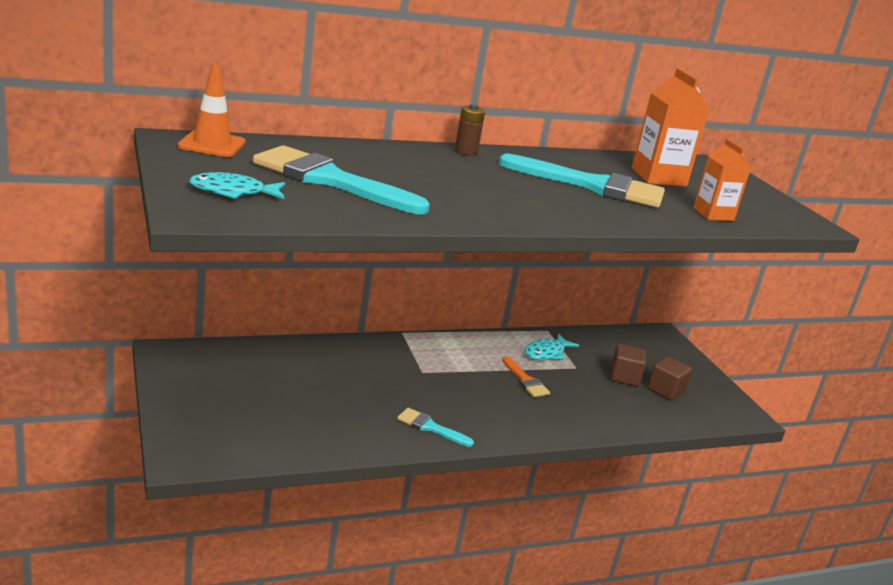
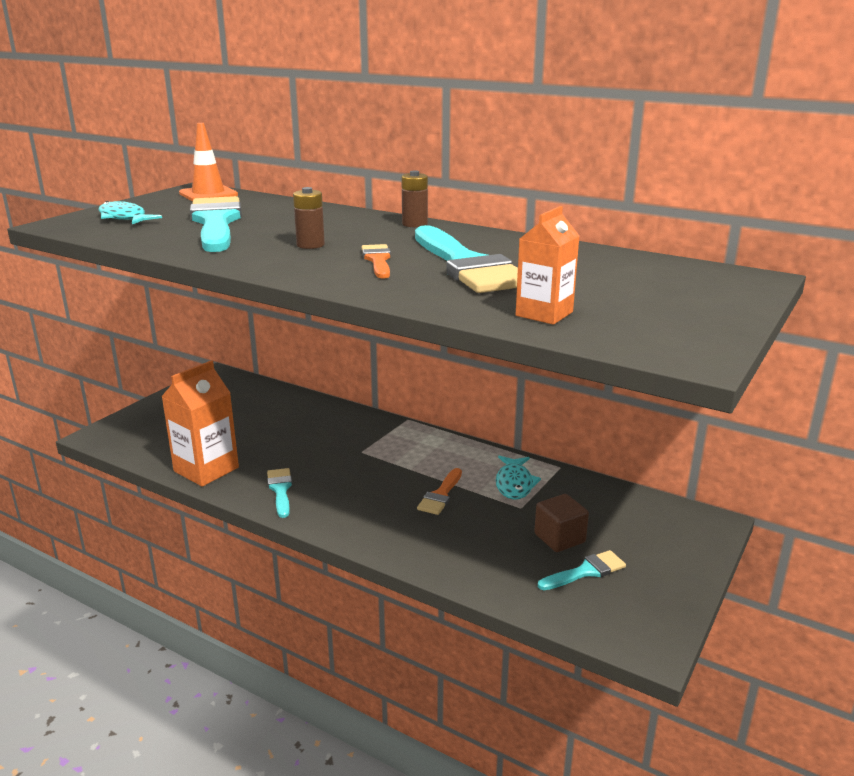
camera: 55 degrees right, 0 degrees up
turquoise fish [525,334,579,360] -> turquoise fish turned 90 degrees counterclockwise [496,456,541,500]
orange carton [632,68,710,187] -> orange carton moved to [161,360,239,487]
brown cube [647,356,692,401] -> turquoise brush [538,550,626,590]
none -> brown battery [293,187,325,249]
none -> orange brush [362,244,391,278]

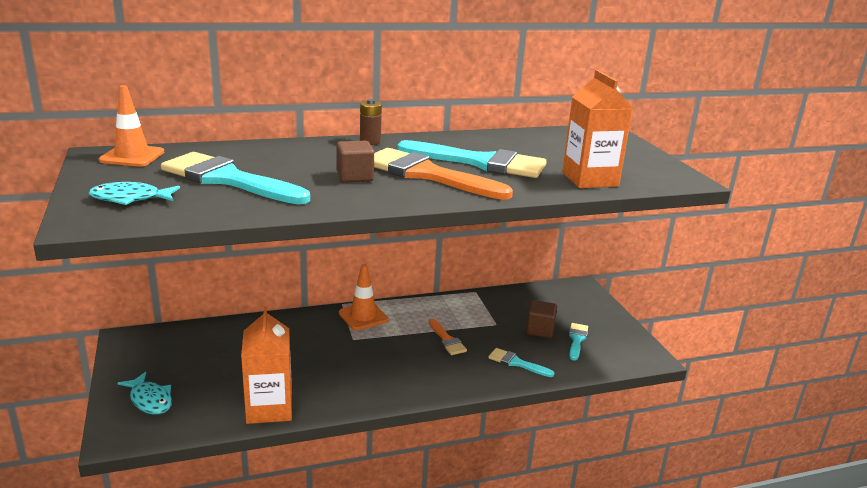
camera: 50 degrees left, 0 degrees up
turquoise brush [267,468,292,518] -> turquoise brush moved to [488,348,555,377]
brown battery [293,187,325,249] -> brown cube [336,141,374,183]
orange brush [362,244,391,278] -> orange brush [374,148,513,200], size x2.11
turquoise fish [496,456,541,500] -> turquoise fish moved to [117,372,172,414]
orange carton [516,206,579,325] -> orange carton [562,70,633,188], size x1.55
none -> orange traffic cone [339,264,389,330]

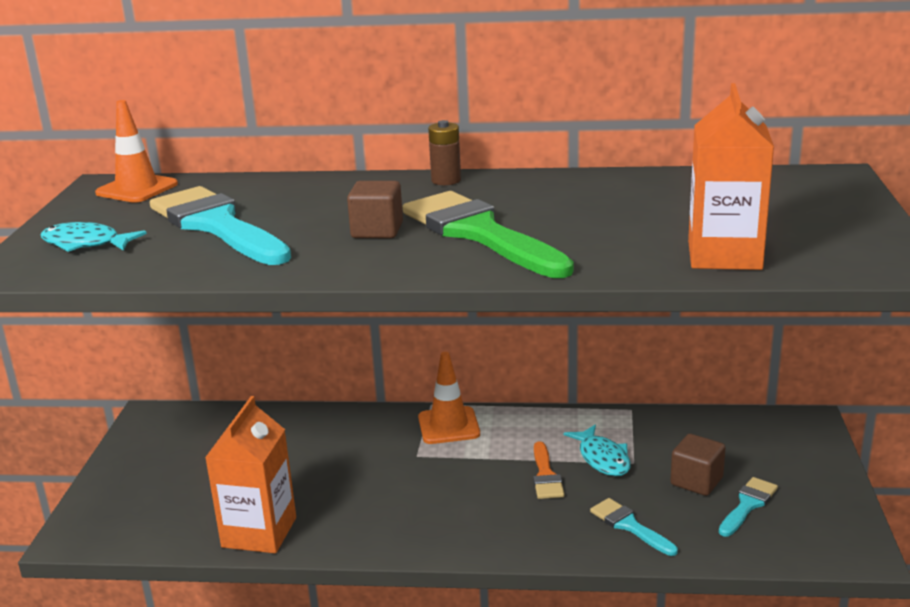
camera: 25 degrees right, 0 degrees up
turquoise fish [117,372,172,414] -> turquoise fish moved to [563,425,631,476]
orange brush [374,148,513,200] -> green brush [402,191,574,278]
turquoise brush [397,140,547,178] -> none

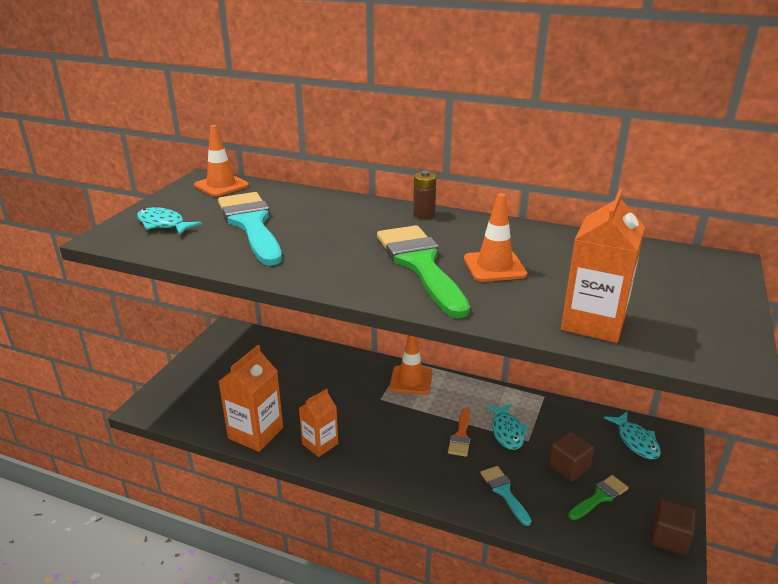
camera: 15 degrees right, 5 degrees up
brown cube [347,181,403,238] -> brown cube moved to [650,499,696,555]
turquoise brush [719,477,778,537] -> green brush [568,475,629,520]
none -> orange carton [299,389,338,457]
none -> orange traffic cone [464,193,527,282]
none -> turquoise fish [604,412,661,459]

